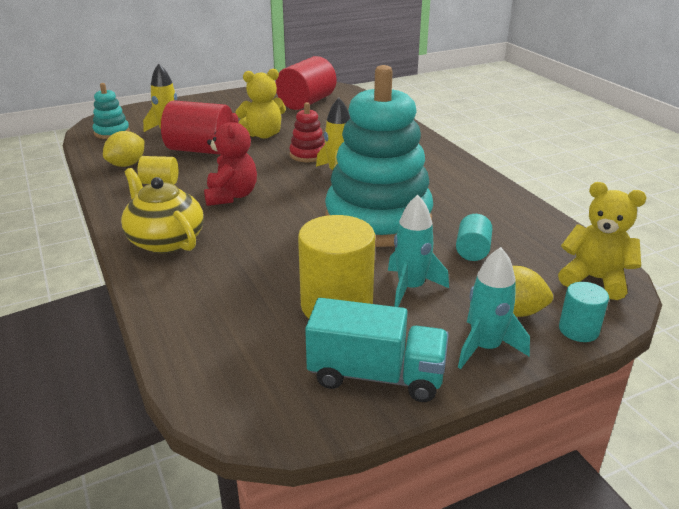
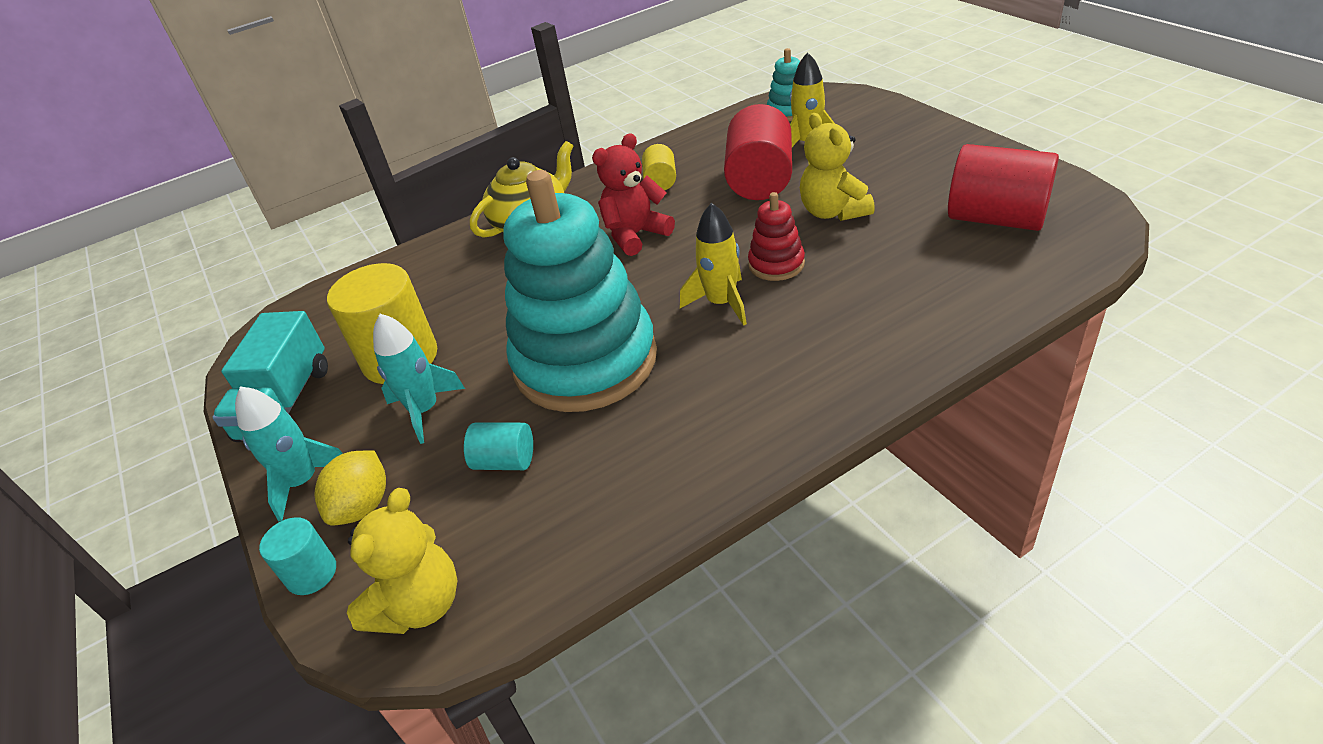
camera: 90 degrees right, 10 degrees up
yellow lemon [103,131,145,167] -> none
red teddy bear [204,113,257,206] -> red teddy bear turned 150 degrees clockwise [592,133,675,256]

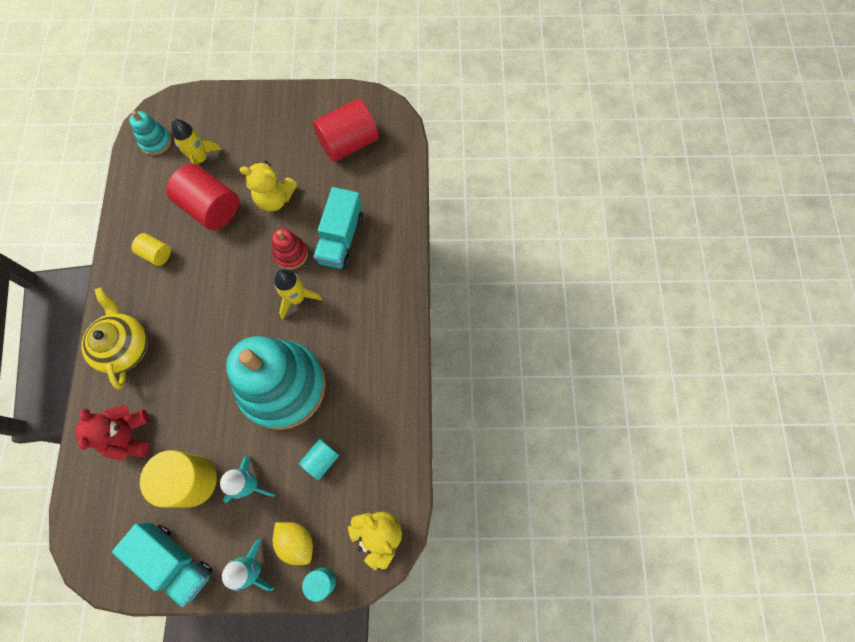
camera: 65 degrees left, 30 degrees up
red teddy bear [592,133,675,256] -> red teddy bear moved to [75,405,149,461]
none -> turquoise truck [313,187,363,269]

